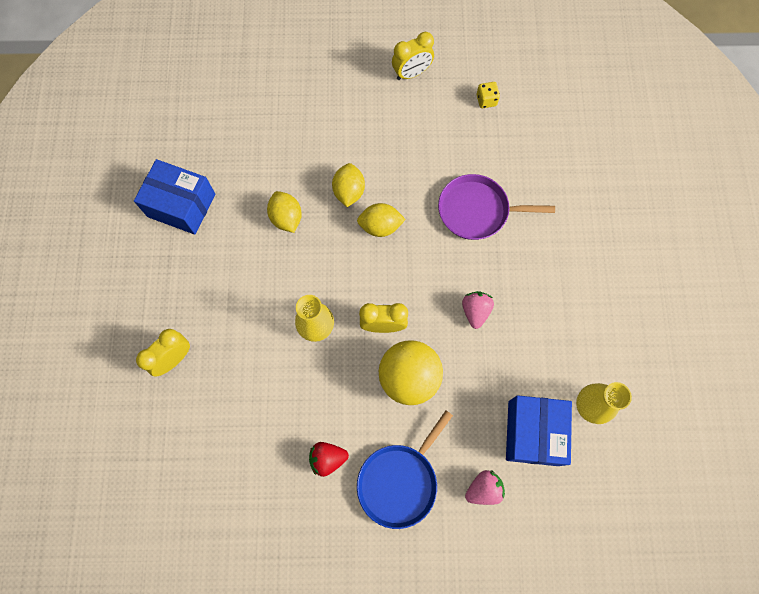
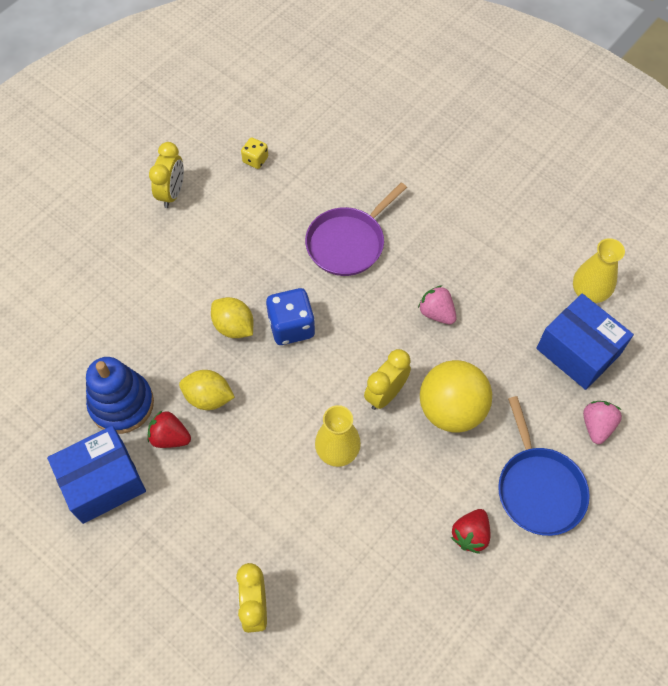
camera: 50 degrees left, 10 degrees down
yellow lemon [357,203,406,237] -> blue dice [266,288,315,345]
none -> blue stacking toy [86,357,154,434]
none -> red strawberry [147,411,191,448]

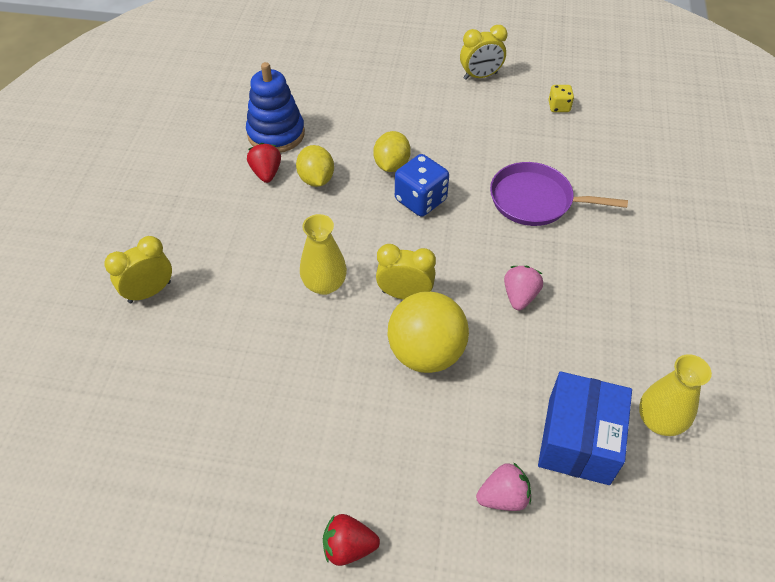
camera: 60 degrees right, 10 degrees down
blue box [47,426,146,524] -> none
red strawberry [451,509,490,554] -> red strawberry moved to [323,514,380,566]
blue pan [498,396,590,536] -> none

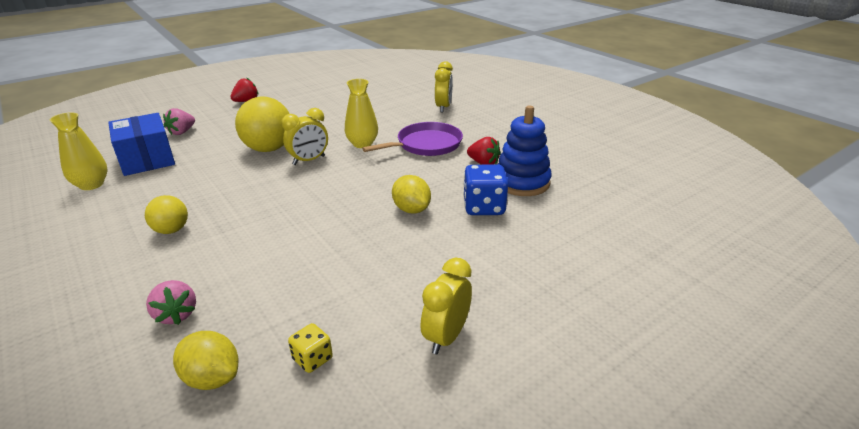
camera: 135 degrees right, 20 degrees down
yellow lemon [296,145,334,187] -> yellow lemon moved to [173,331,238,390]
blue dice [395,154,449,217] -> blue dice moved to [463,164,508,215]
purple pan [490,162,628,226] -> purple pan moved to [362,122,463,156]
pink strawberry [504,266,543,310] -> pink strawberry moved to [146,280,196,325]
none -> yellow ball [145,195,188,234]

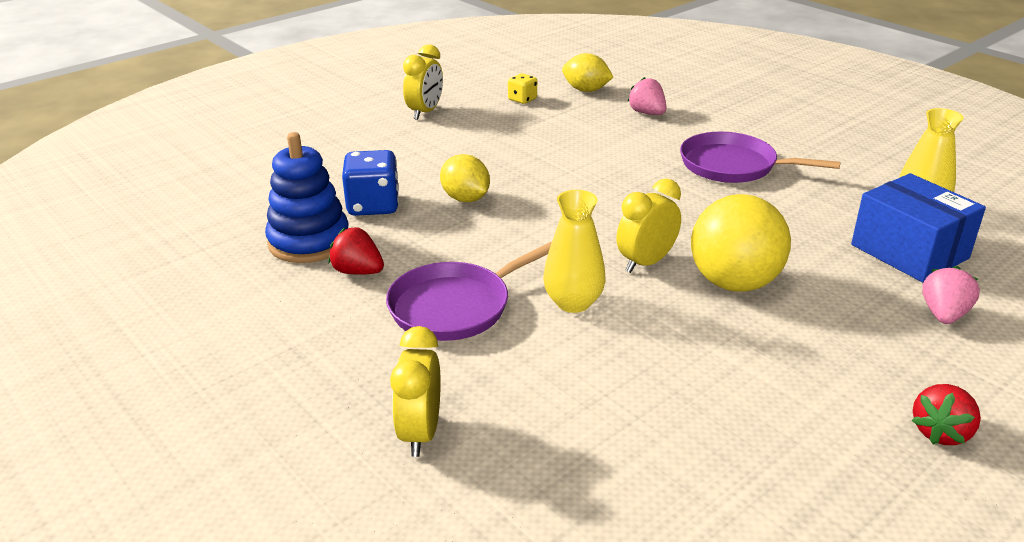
camera: 175 degrees right, 0 degrees up
yellow ball [145,195,188,234] -> purple pan [680,132,841,183]

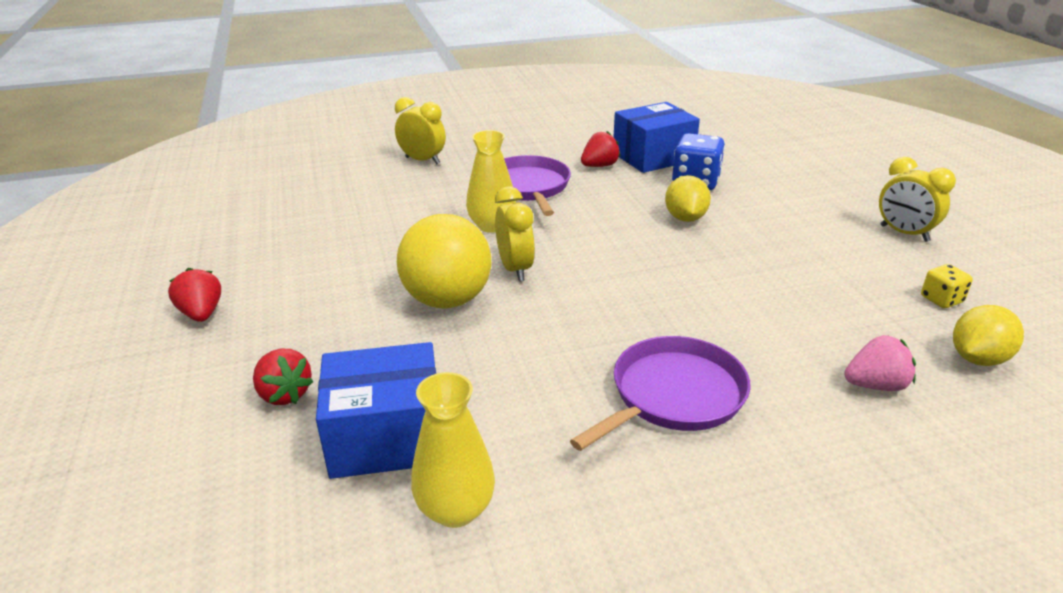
camera: 115 degrees right, 0 degrees up
blue stacking toy [265,132,349,263] -> blue box [614,102,700,173]
yellow lemon [440,154,490,202] -> yellow lemon turned 75 degrees counterclockwise [665,175,711,222]
pink strawberry [922,266,980,324] -> red strawberry [253,349,314,405]

